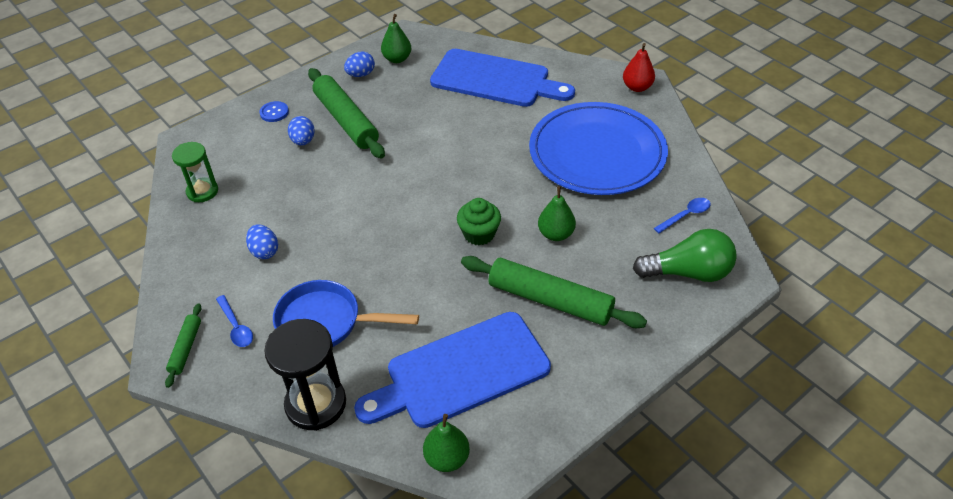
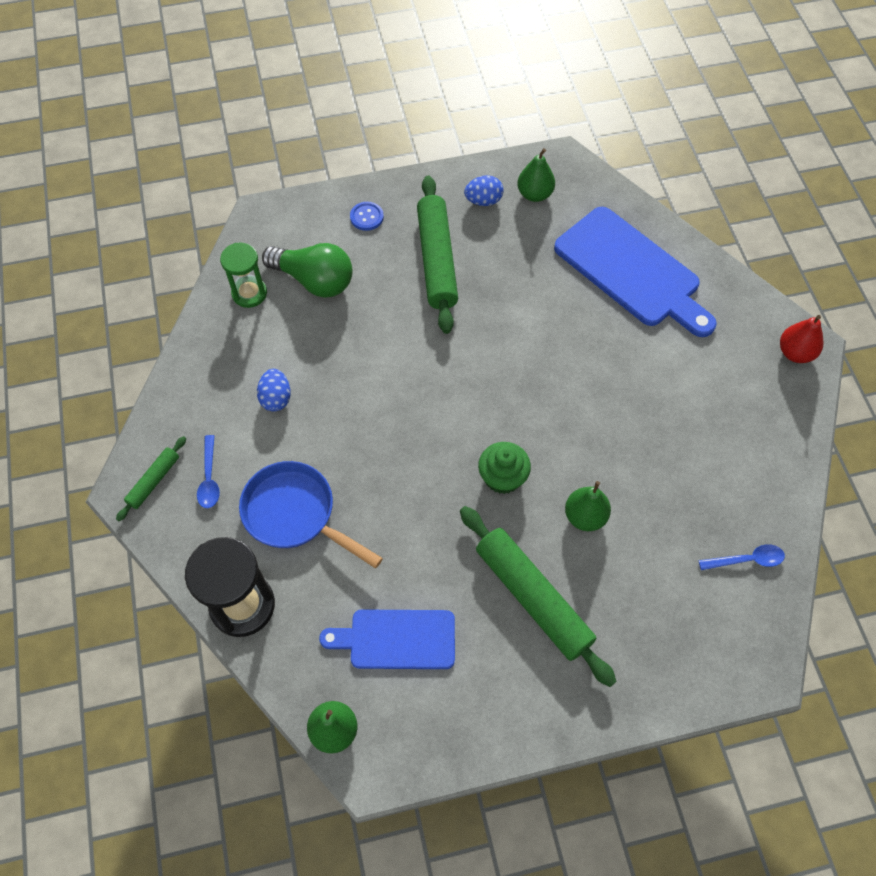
camera: 25 degrees right, 15 degrees up
blue egg [288,116,315,146] -> none
blue cutting board [354,312,551,428] -> blue cutting board [319,609,455,669], size x0.62
blue plate [529,102,668,195] -> none
green light bulb [633,229,737,282] -> green light bulb moved to [262,243,353,298]

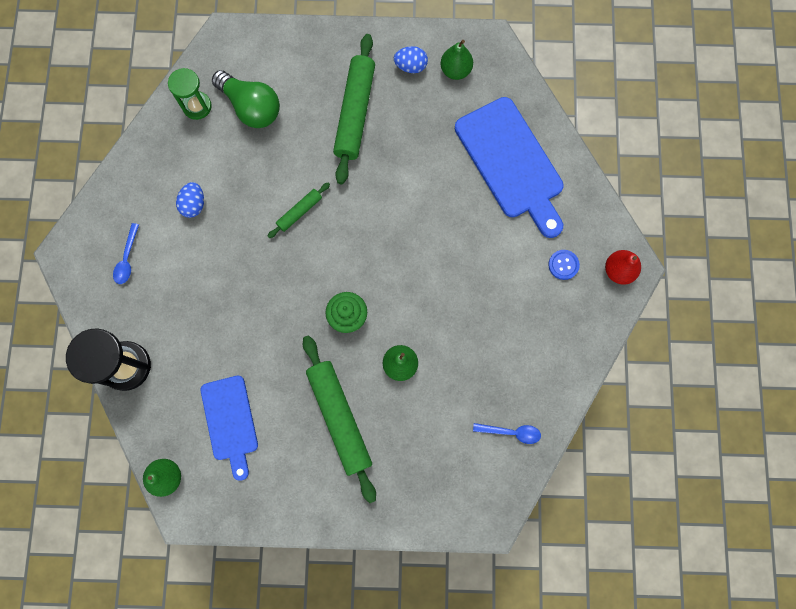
camera: 15 degrees right, 15 degrees up
green rolling pin [116,436,186,521] -> green rolling pin moved to [268,183,330,238]
blue pan [239,461,383,568] -> none
blue cutting board [319,609,455,669] -> blue cutting board turned 120 degrees counterclockwise [201,376,258,481]
blue button [350,202,384,231] -> blue button moved to [548,250,580,280]

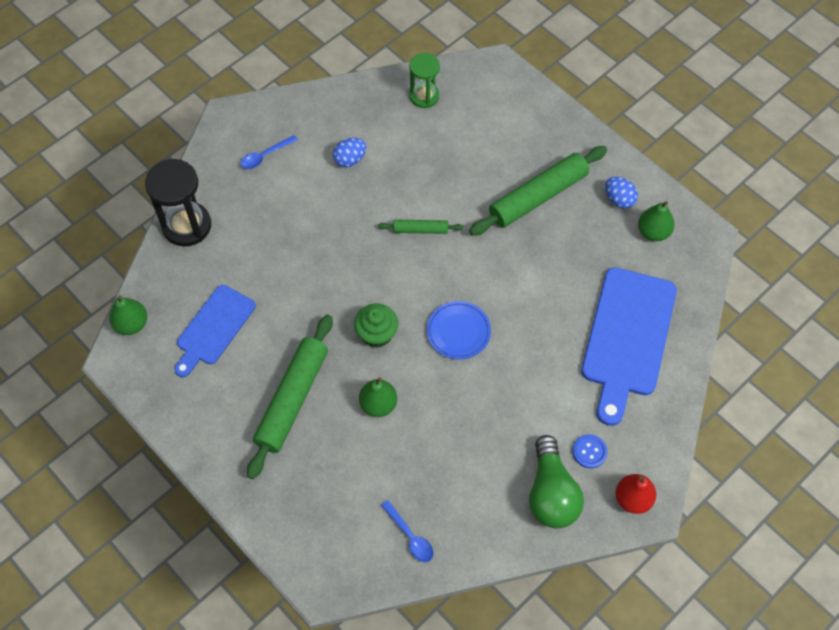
camera: 45 degrees right, 15 degrees down
green light bulb [212,70,280,128] -> green light bulb moved to [529,435,584,528]
none -> blue plate [427,301,491,360]

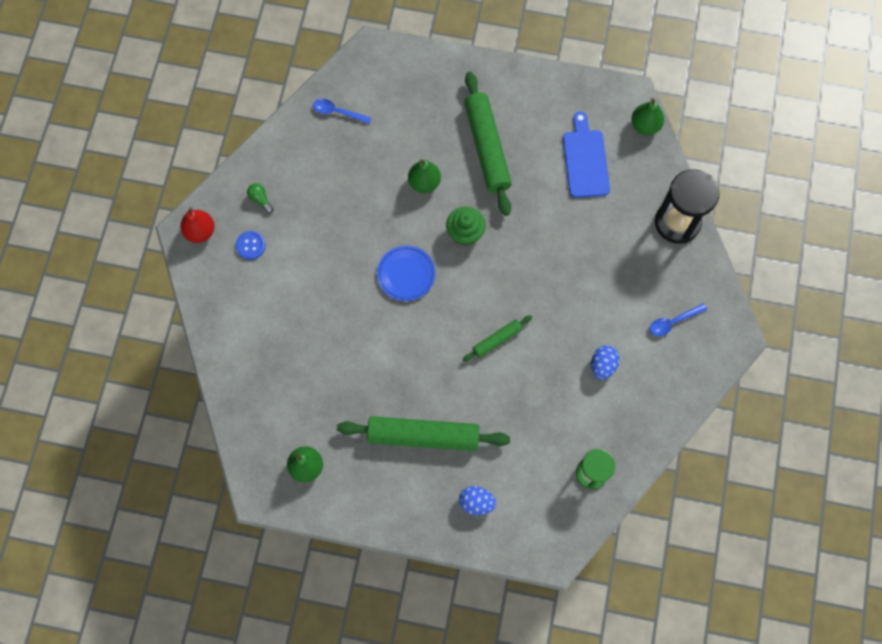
camera: 145 degrees right, 10 degrees up
blue spoon [240,135,298,169] -> blue spoon turned 135 degrees counterclockwise [650,303,707,336]
green rolling pin [469,146,607,236] -> green rolling pin turned 75 degrees clockwise [337,416,510,451]
green light bulb [529,435,584,528] -> green light bulb [247,183,273,213], size x0.41
blue cutting board [581,268,677,426] -> none
blue egg [605,177,638,209] -> blue egg moved to [459,486,496,515]

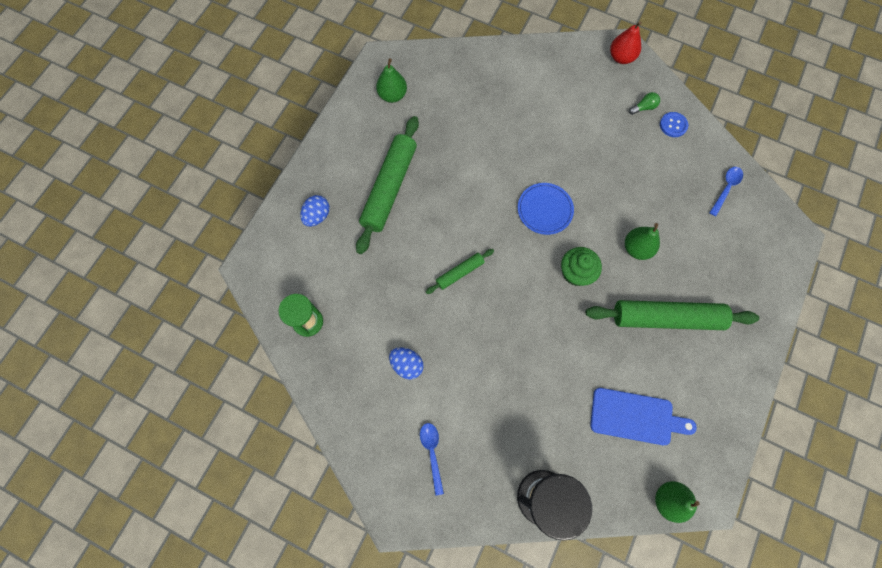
camera: 105 degrees right, 0 degrees up
blue button [236,231,266,260] -> blue button moved to [660,112,688,137]
green rolling pin [463,315,532,362] -> green rolling pin turned 75 degrees clockwise [426,249,494,294]

